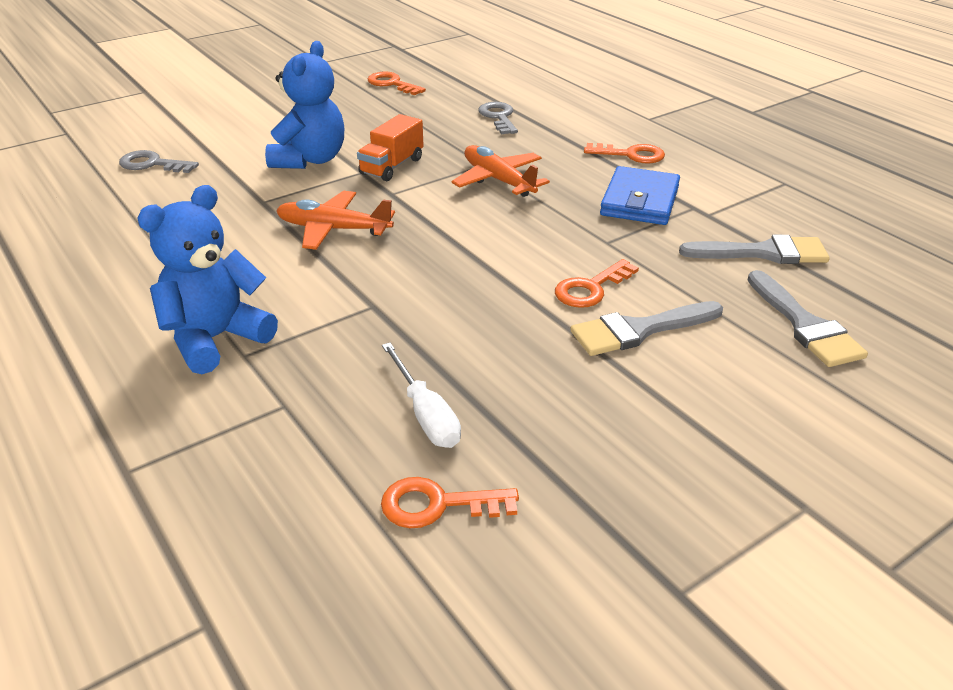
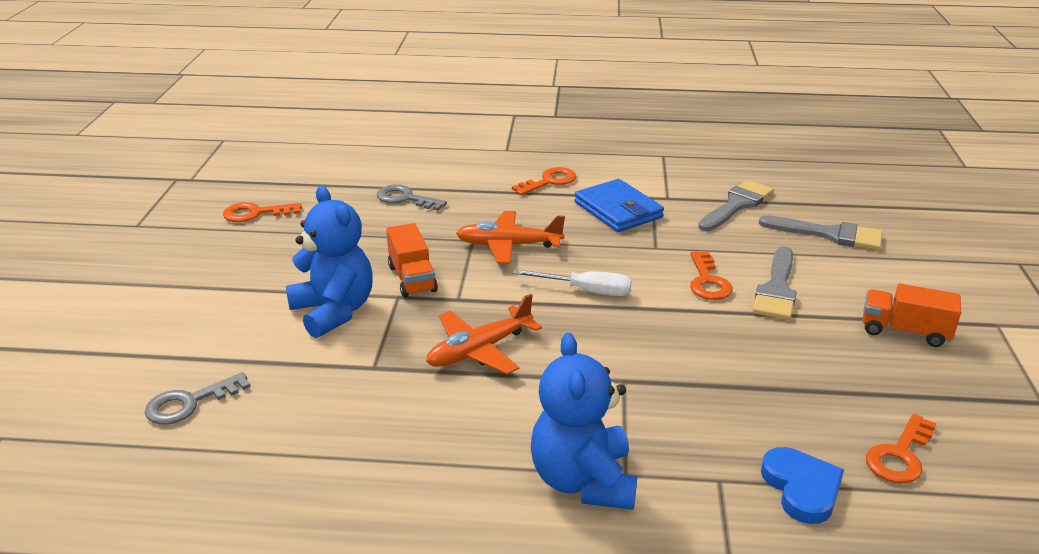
camera: 50 degrees left, 5 degrees down
white screwdriver [382,343,461,448] -> white screwdriver moved to [513,269,632,296]
none -> blue heart [761,447,844,524]
none -> orange truck [863,284,961,347]

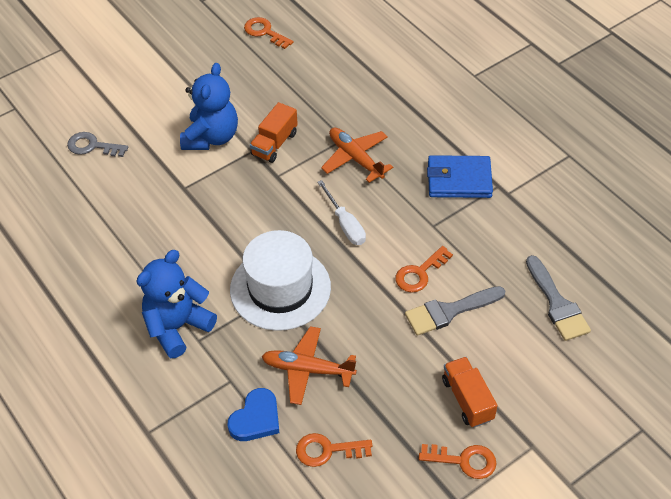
camera: 50 degrees right, 20 degrees up
grey key [377,184,447,211] -> none
orange plane [426,294,542,374] -> orange plane moved to [261,326,357,405]
orange key [512,167,576,195] -> orange key moved to [419,444,497,479]
blue wallet [574,179,664,232] -> blue wallet turned 75 degrees clockwise [427,155,493,198]
grey brush [698,180,774,231] -> none
none -> white hat [230,230,331,331]

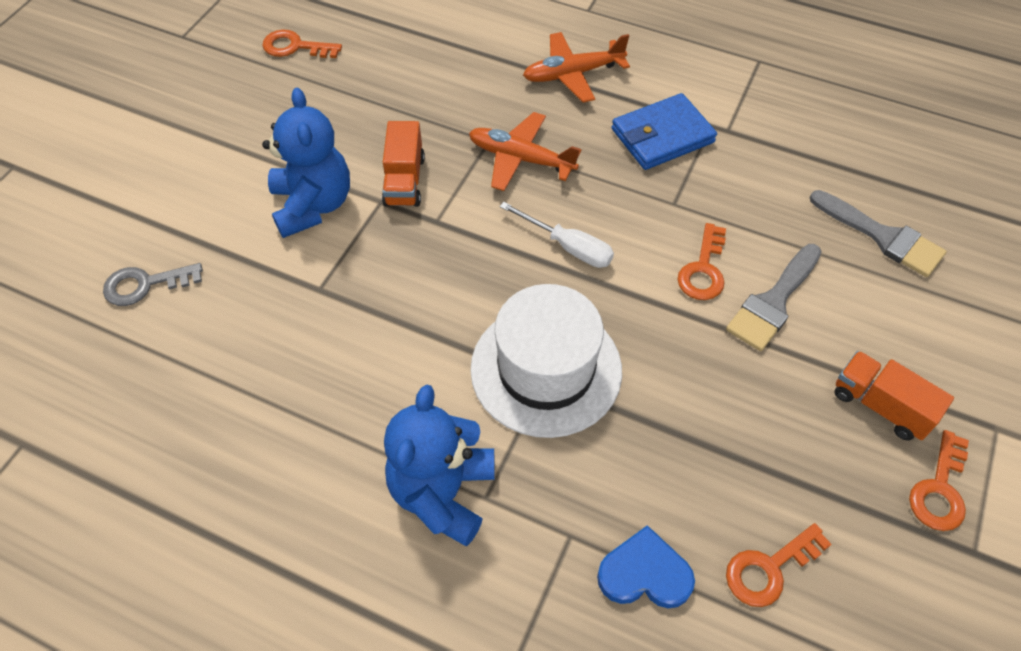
camera: 30 degrees left, 5 degrees up
blue heart [228,388,279,441] -> blue heart turned 90 degrees counterclockwise [597,525,695,608]
orange plane [261,326,357,405] -> orange plane moved to [523,32,630,103]
orange key [419,444,497,479] -> orange key turned 135 degrees clockwise [909,430,969,531]

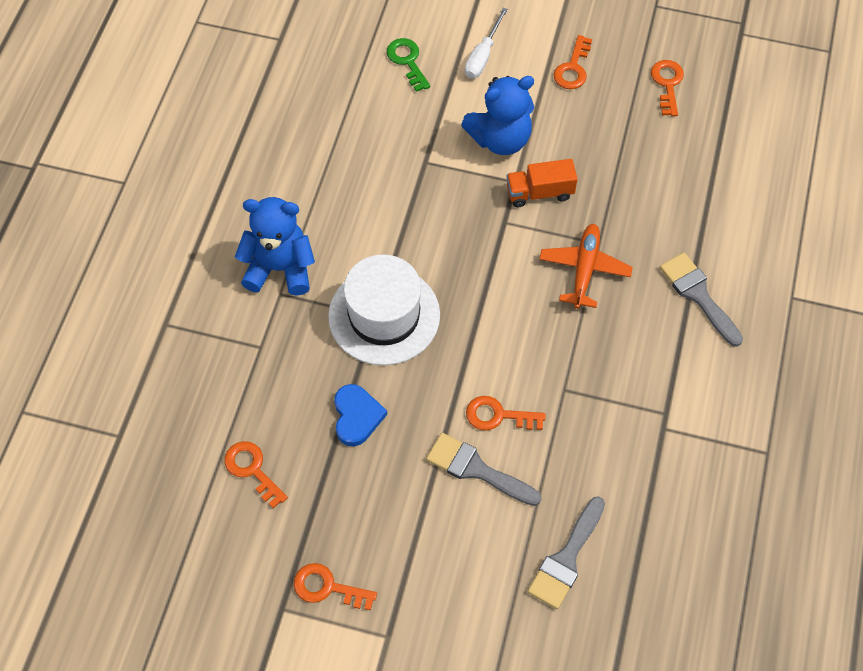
camera: 80 degrees right, 5 degrees up
grey key [103,263,203,306] -> green key [386,38,430,92]
white screwdriver [500,202,614,268] -> white screwdriver moved to [465,8,508,78]
orange plane [523,32,630,103] -> grey brush [660,252,743,347]
blue heart [597,525,695,608] -> blue heart moved to [334,384,387,446]
blue wallet [612,93,717,170] -> none
orange truck [834,351,954,441] -> none
none -> orange key [553,35,592,89]

